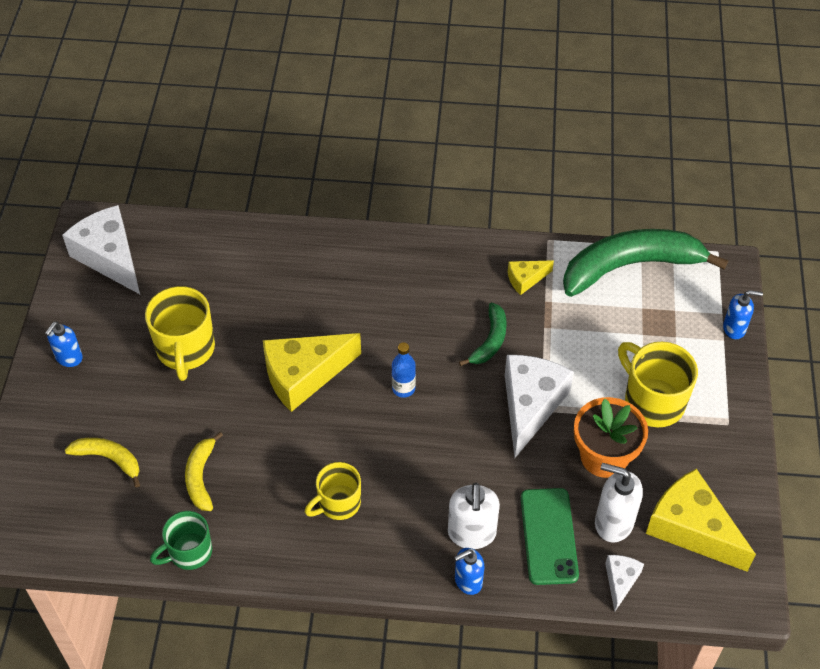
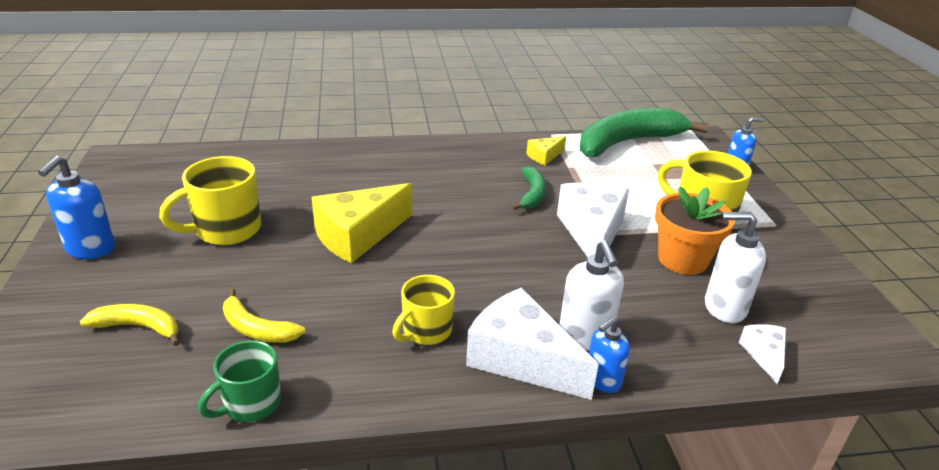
camera: 15 degrees left, 20 degrees down
blue soap dispenser [45,321,83,367] -> blue soap dispenser [38,155,115,259], size x1.51
white cheese [62,205,140,294] -> white cheese moved to [466,288,599,400]
yellow mug [145,286,215,381] -> yellow mug turned 75 degrees clockwise [159,156,261,245]
yellow banana [185,432,223,511] -> yellow banana turned 45 degrees counterclockwise [223,288,305,343]
blue bottle [392,342,416,398] -> none
green phone [521,488,579,585] -> none
yellow cheese [646,469,756,572] -> none

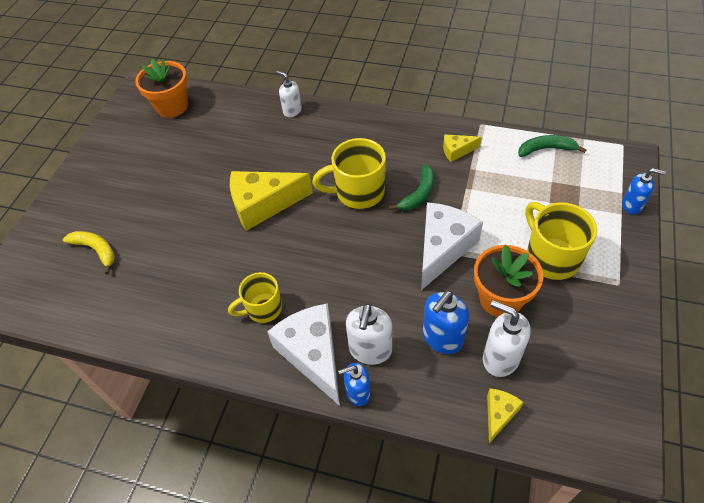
camera: 30 degrees right, 20 degrees up
blue soap dispenser [38,155,115,259] -> blue soap dispenser moved to [423,290,469,354]
yellow mug [159,156,261,245] -> yellow mug moved to [312,138,386,209]
green mug [198,340,281,422] -> none
yellow banana [223,288,305,343] -> none
green banana [580,108,708,157] -> green banana [518,135,586,157], size x0.48
white cheese [739,324,786,384] -> yellow cheese [487,388,524,443]
none -> orange flower pot [135,59,188,118]
none -> white soap dispenser [276,71,302,117]

